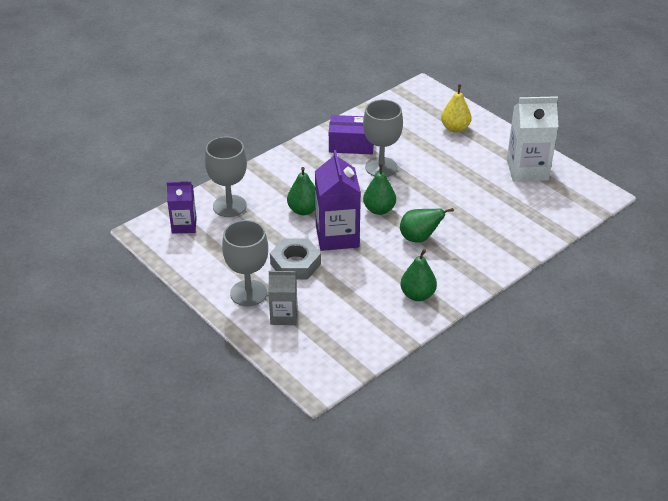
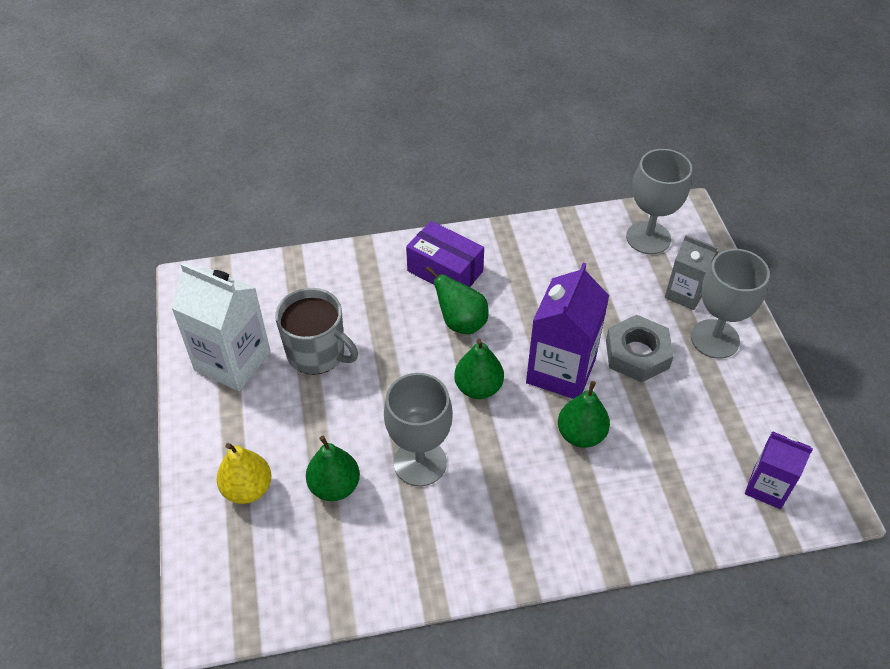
camera: 150 degrees left, 10 degrees up
grey goblet [205,136,247,217] -> grey goblet moved to [626,149,692,254]
purple box [329,115,374,154] -> purple box moved to [406,221,484,287]
green pear [400,249,437,301] -> green pear moved to [306,436,360,501]
none -> grey mug [275,288,358,375]

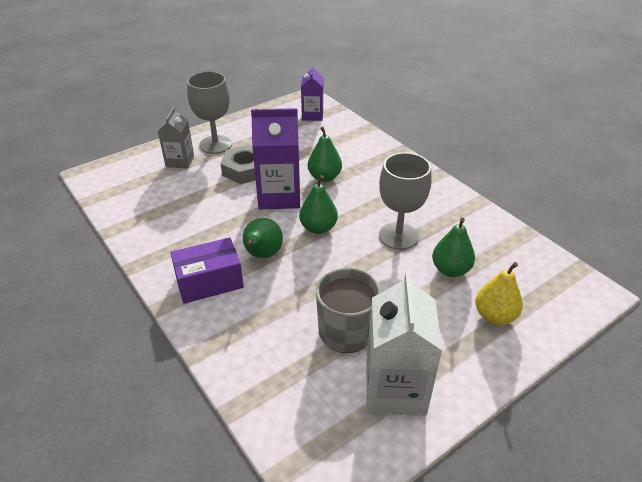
camera: 115 degrees left, 10 degrees down
purple box [406,221,484,287] -> purple box turned 60 degrees clockwise [170,237,244,304]
grey goblet [626,149,692,254] -> none

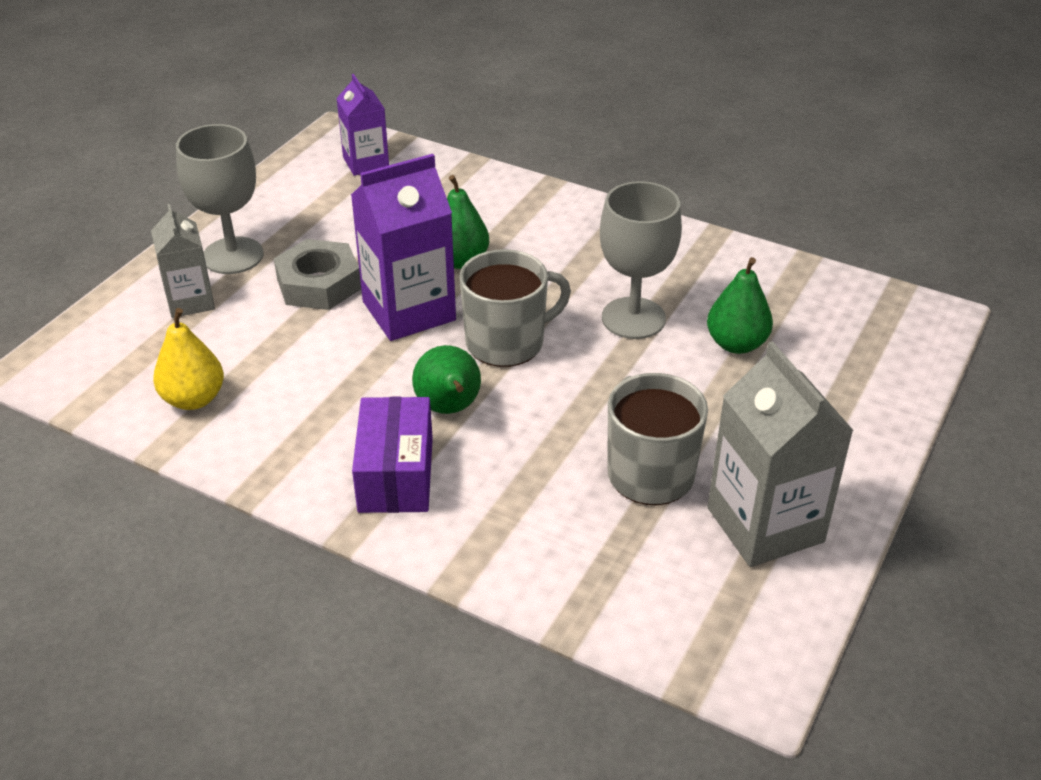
camera: 25 degrees left, 0 degrees up
purple box [170,237,244,304] -> purple box turned 45 degrees counterclockwise [352,397,433,513]
green pear [299,175,338,234] -> grey mug [459,249,571,367]
white carton [366,272,442,416] -> grey carton [707,341,854,567]
yellow pear [475,262,523,325] -> yellow pear moved to [153,308,224,410]

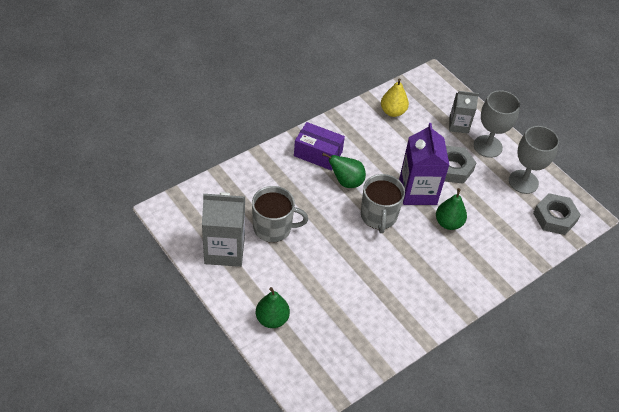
camera: 110 degrees right, 10 degrees up
purple carton [336,74,389,176] -> grey nut [533,193,581,235]
grey goblet [600,181,682,339] -> grey goblet moved to [509,126,559,194]
green pear [707,257,773,354] -> green pear moved to [256,287,290,328]

